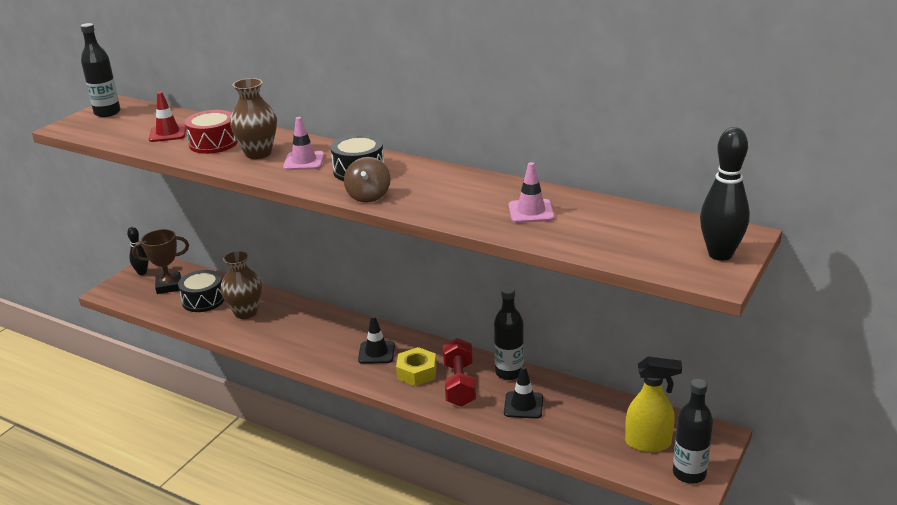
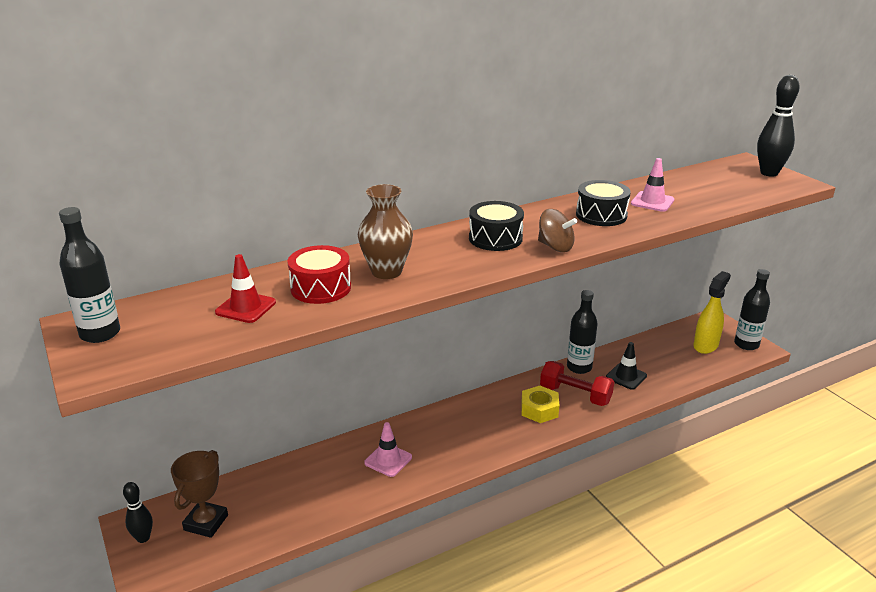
camera: 60 degrees left, 0 degrees up
black drum [178,270,224,312] -> black drum moved to [576,180,631,226]
brown vase [221,251,262,319] -> none
pink traffic cone [283,117,324,170] -> pink traffic cone moved to [364,422,412,477]
black traffic cone [358,316,395,364] -> none

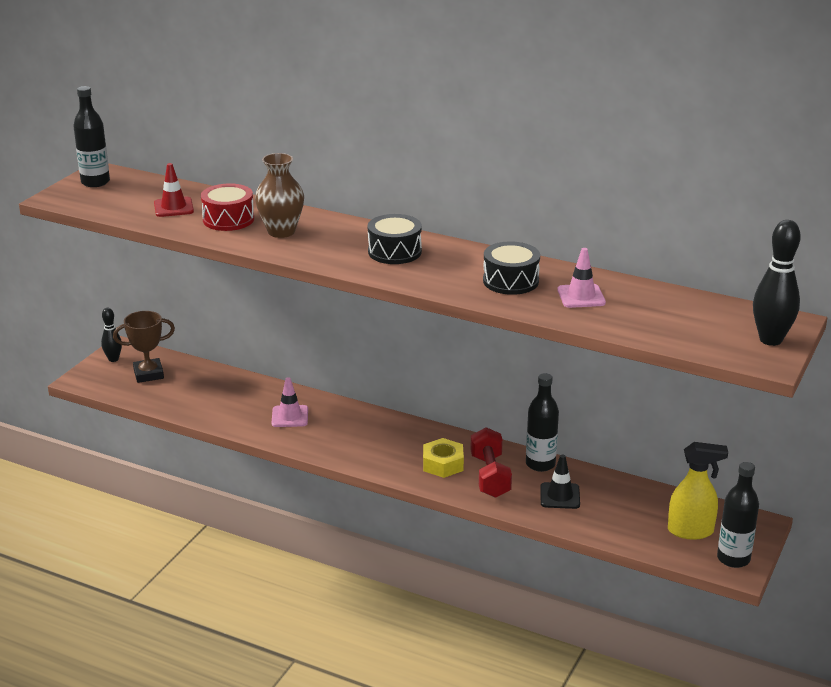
camera: 55 degrees right, 0 degrees up
brown spinning top [538,209,577,252] -> none

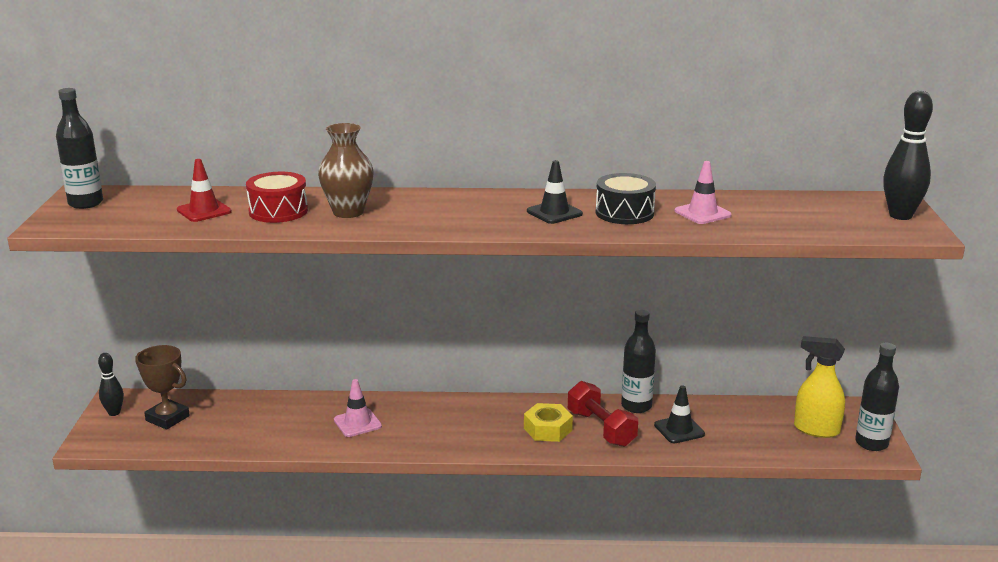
camera: 25 degrees left, 5 degrees down
brown trophy [113,311,175,383] -> brown trophy turned 75 degrees clockwise [135,345,190,430]
black drum [368,214,422,264] -> none
yellow spray bottle [668,442,728,540] -> yellow spray bottle turned 135 degrees counterclockwise [794,336,845,438]
none -> black traffic cone [527,160,583,224]

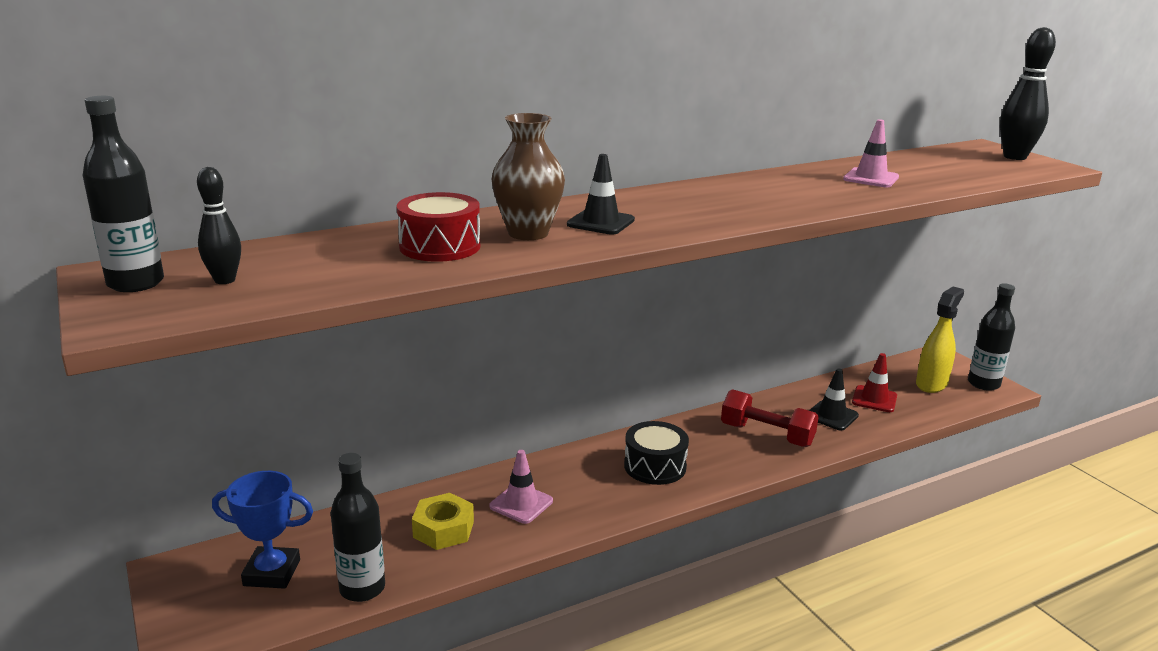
camera: 30 degrees left, 0 degrees up
black bowling pin [98,353,124,416] -> black bowling pin moved to [197,167,241,284]
brown trophy [135,345,190,430] -> blue trophy [212,471,313,589]
red traffic cone [177,159,232,222] -> red traffic cone moved to [852,353,897,412]
yellow nut [524,403,573,442] -> yellow nut moved to [412,493,474,550]
black traffic cone [527,160,583,224] -> black traffic cone moved to [567,154,635,235]
black drum [596,173,656,224] -> black drum moved to [624,421,689,485]
black bottle [621,310,656,413] -> black bottle moved to [330,453,385,602]
yellow spray bottle [794,336,845,438] -> yellow spray bottle turned 135 degrees clockwise [916,286,964,393]

